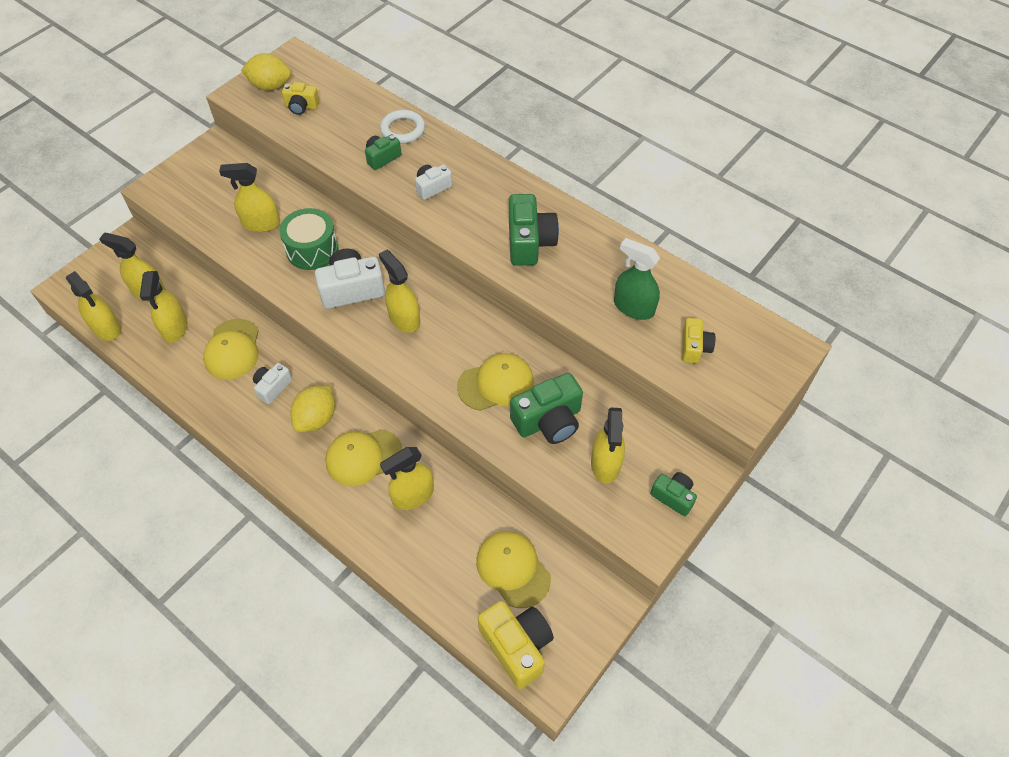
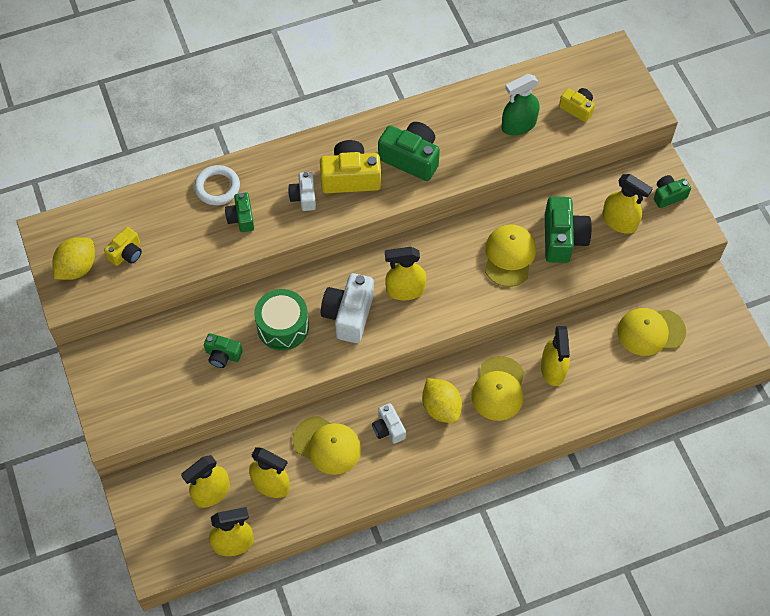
camera: 60 degrees left, 5 degrees up
yellow spray bottle [219,163,280,232] -> green camera [204,333,243,368]
yellow camera [478,601,554,689] -> yellow camera moved to [320,140,381,193]

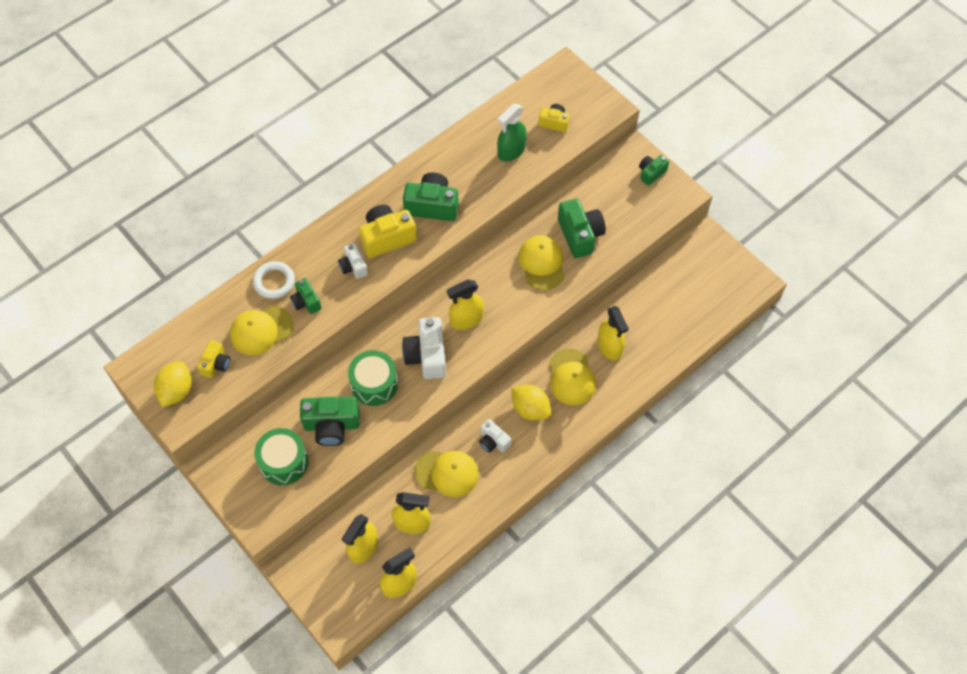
camera: 20 degrees left, 0 degrees up
green camera [204,333,243,368] -> green camera [300,397,360,446], size x1.73
yellow spray bottle [602,174,653,234] -> none
yellow cap [617,308,686,356] -> yellow cap moved to [230,306,294,355]
none -> green drum [254,428,308,485]

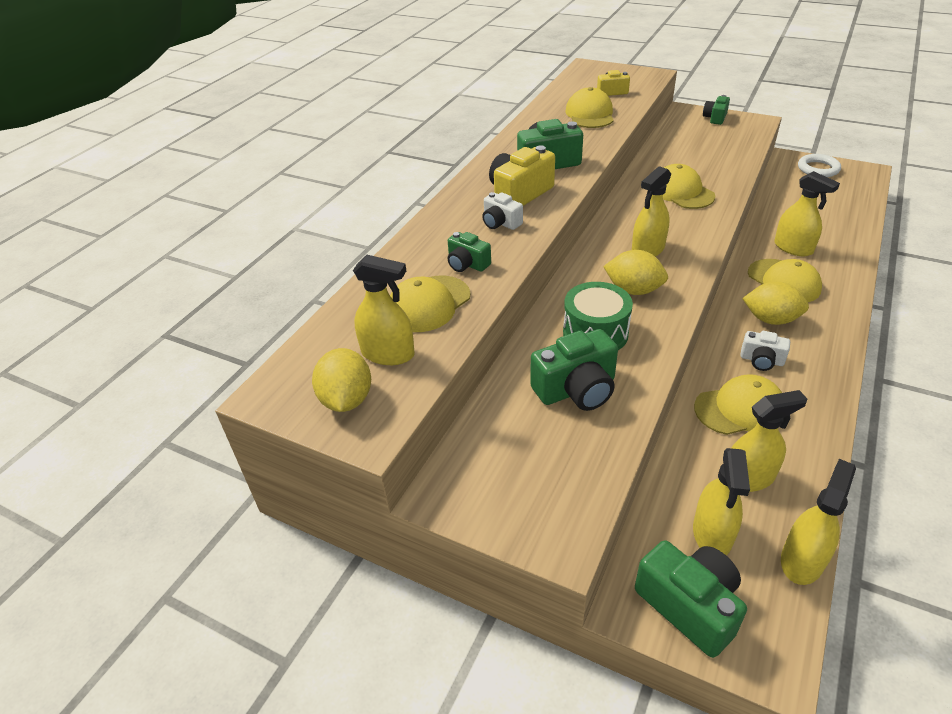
camera: 20 degrees left, 20 degrees down
yellow camera [197,340,230,378] -> yellow spray bottle [353,255,415,365]
white ring [253,261,295,299] -> white ring moved to [798,154,841,177]
green drum [254,428,308,485] -> none
white camera [402,317,446,379] -> yellow lemon [603,250,668,295]
green spray bottle [497,104,527,161] -> yellow cap [565,87,614,128]
green camera [558,198,606,258] -> green camera moved to [635,540,747,658]

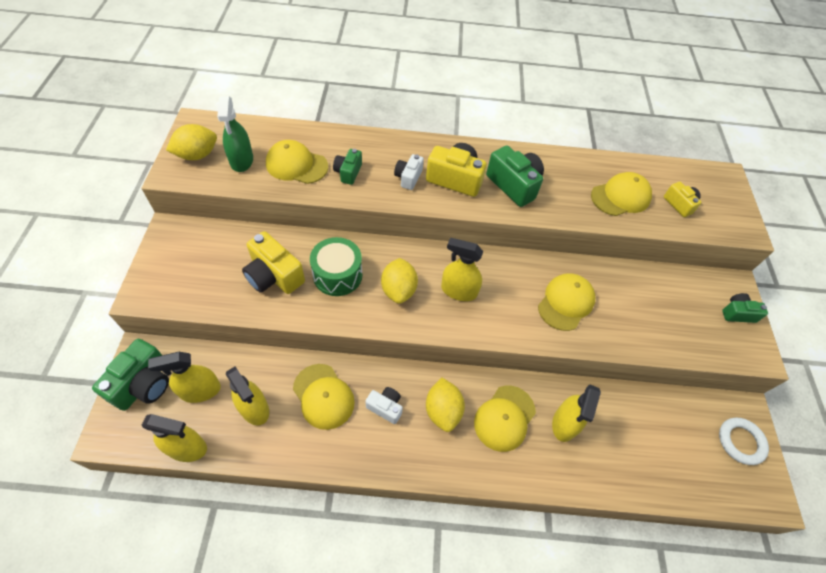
camera: 60 degrees right, 15 degrees up
yellow spray bottle [353,255,415,365] -> green spray bottle [217,96,253,172]
green camera [530,329,618,411] -> yellow camera [242,231,305,294]
white camera [740,331,790,371] -> white camera turned 120 degrees clockwise [365,387,403,424]

